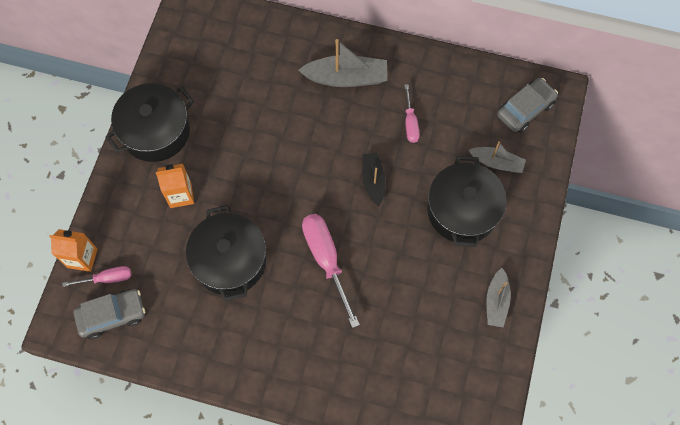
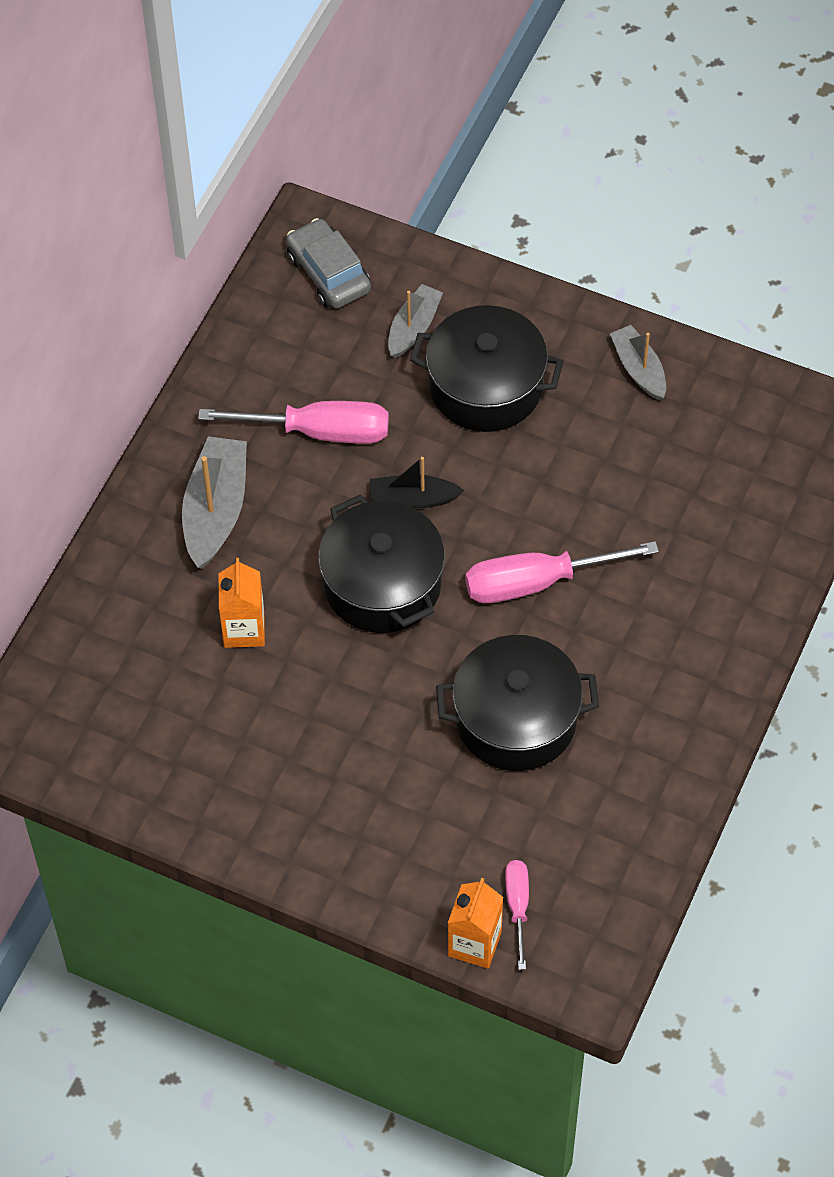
camera: 80 degrees left, 10 degrees down
grey car [73,289,145,339] -> none
black pot [105,83,194,162] -> black pot moved to [318,494,445,633]
orange carton [156,164,194,208] -> orange carton moved to [219,558,265,648]
pink screwdriver [404,84,420,143] -> pink screwdriver [198,401,389,444], size x1.80
grey boat [486,268,511,327] -> grey boat turned 135 degrees counterclockwise [610,325,666,400]

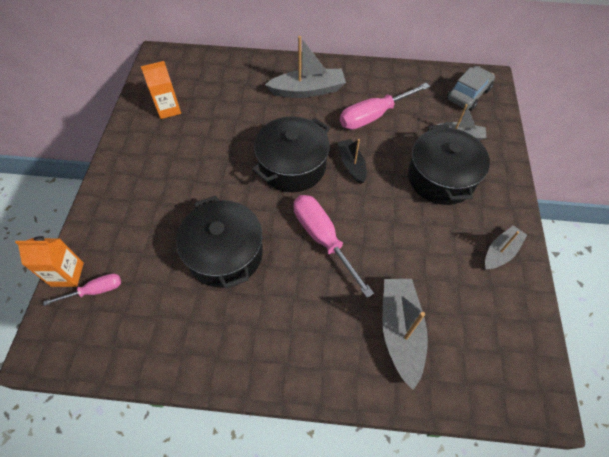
camera: 70 degrees right, 0 degrees up
pink screwdriver [198,401,389,444] -> pink screwdriver turned 75 degrees clockwise [340,83,430,130]
orange carton [219,558,265,648] -> orange carton moved to [141,61,181,119]
none -> grey boat [382,279,428,390]

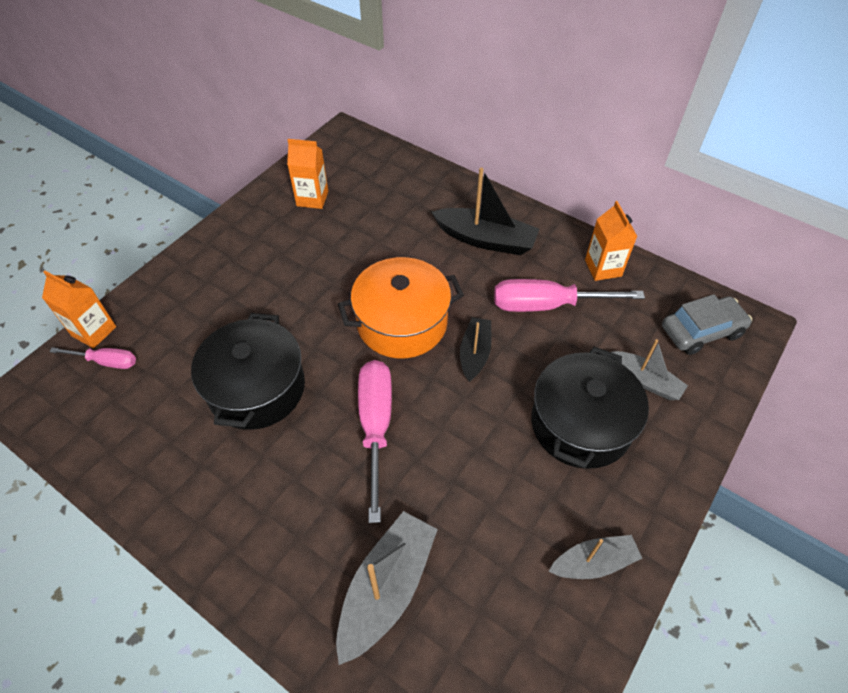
camera: 30 degrees right, 5 degrees down
black pot [252,116,330,192] -> orange pot [338,257,464,358]
grey boat [265,36,346,98] -> black boat [431,168,539,255]
none -> orange carton [585,201,638,281]

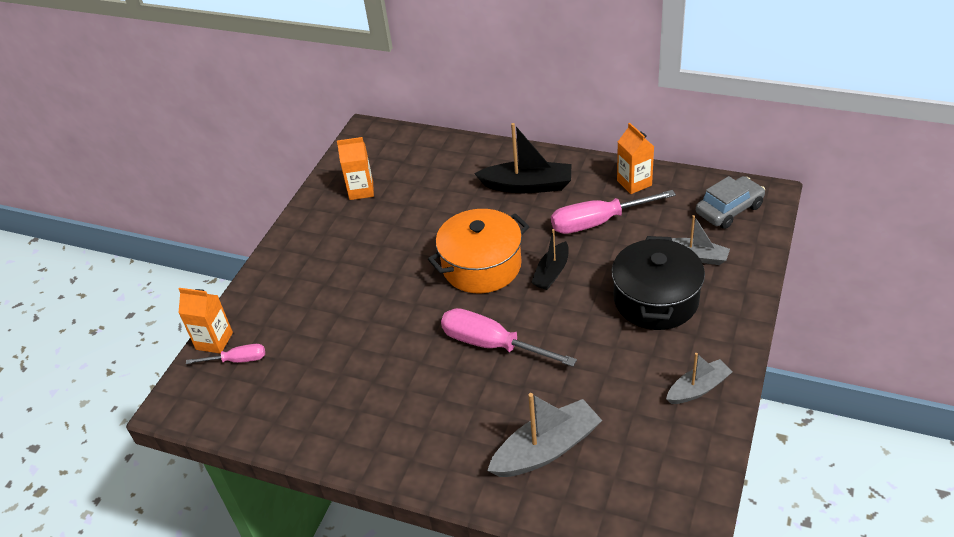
camera: 10 degrees left, 10 degrees down
black pot [191,313,305,430] -> none
grey boat [336,511,438,665] -> grey boat turned 45 degrees clockwise [487,393,602,477]
pink screwdriver [358,360,392,523] -> pink screwdriver turned 45 degrees counterclockwise [441,308,577,367]
black boat [460,317,491,382] -> black boat turned 150 degrees counterclockwise [531,229,569,290]

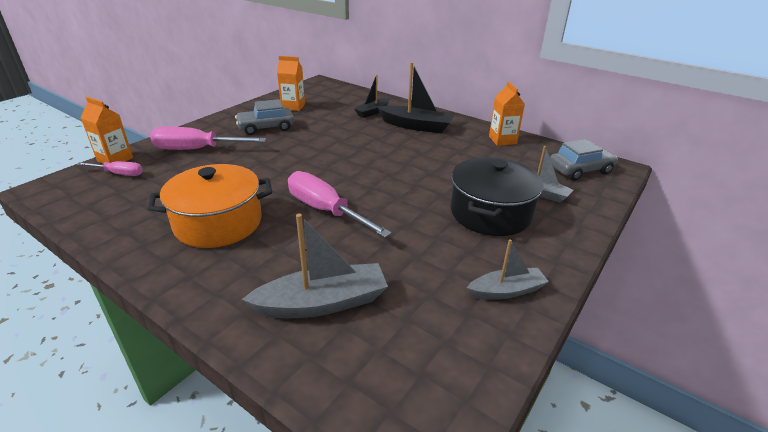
camera: 10 degrees right, 10 degrees down
orange pot [428,209,529,293] -> orange pot moved to [148,164,272,248]
black boat [531,229,569,290] -> black boat moved to [354,74,390,118]
pink screwdriver [551,190,676,234] -> pink screwdriver moved to [150,126,266,150]
none -> grey car [235,99,294,135]

